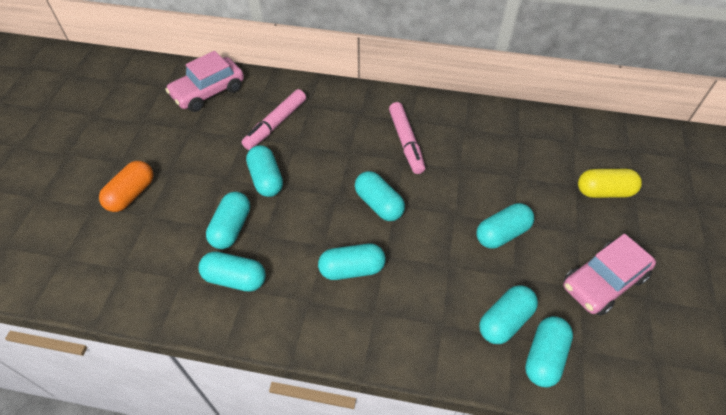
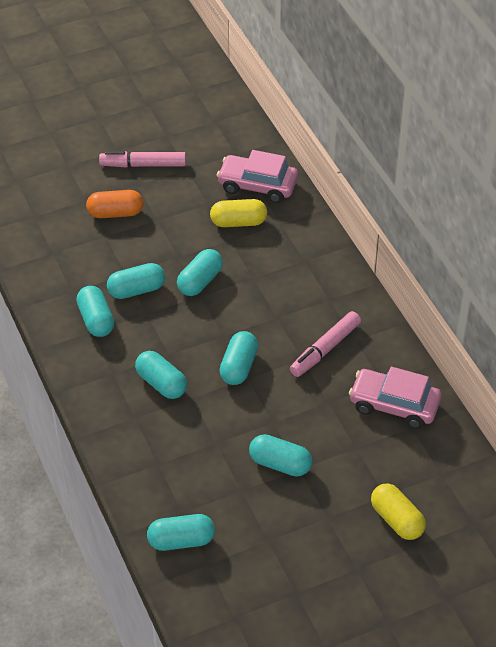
camera: 55 degrees right, 5 degrees down
pink marker [242,89,306,150] -> pink marker moved to [99,151,186,168]
turquoise capsule [479,285,538,344] -> none
pink car [563,234,656,316] -> pink car moved to [349,367,442,429]
none -> yellow capsule [210,199,267,227]

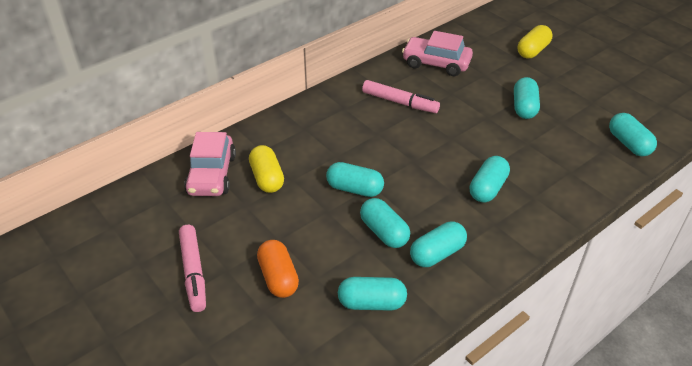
camera: 105 degrees left, 5 degrees down
turquoise capsule [219,331,258,385] -> turquoise capsule moved to [338,277,407,311]
pink car [349,367,442,429] -> pink car turned 105 degrees clockwise [402,31,473,76]

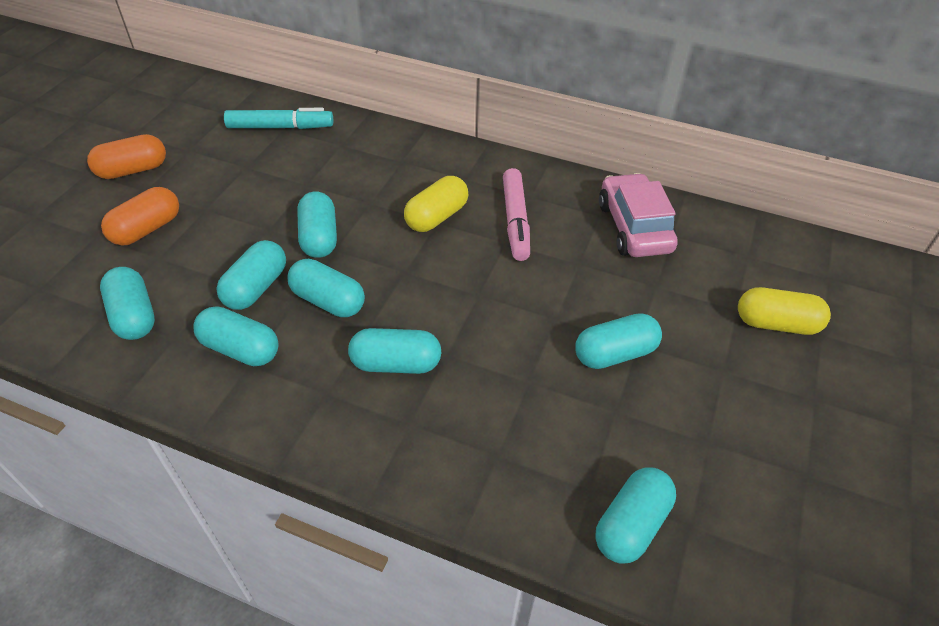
camera: 60 degrees right, 5 degrees up
pink marker [179,225,206,312] -> orange capsule [87,134,166,179]
pink car [184,132,236,196] -> turquoise marker [224,108,333,129]
yellow capsule [249,145,284,193] -> yellow capsule moved to [404,176,468,232]
none -> turquoise capsule [287,259,365,317]

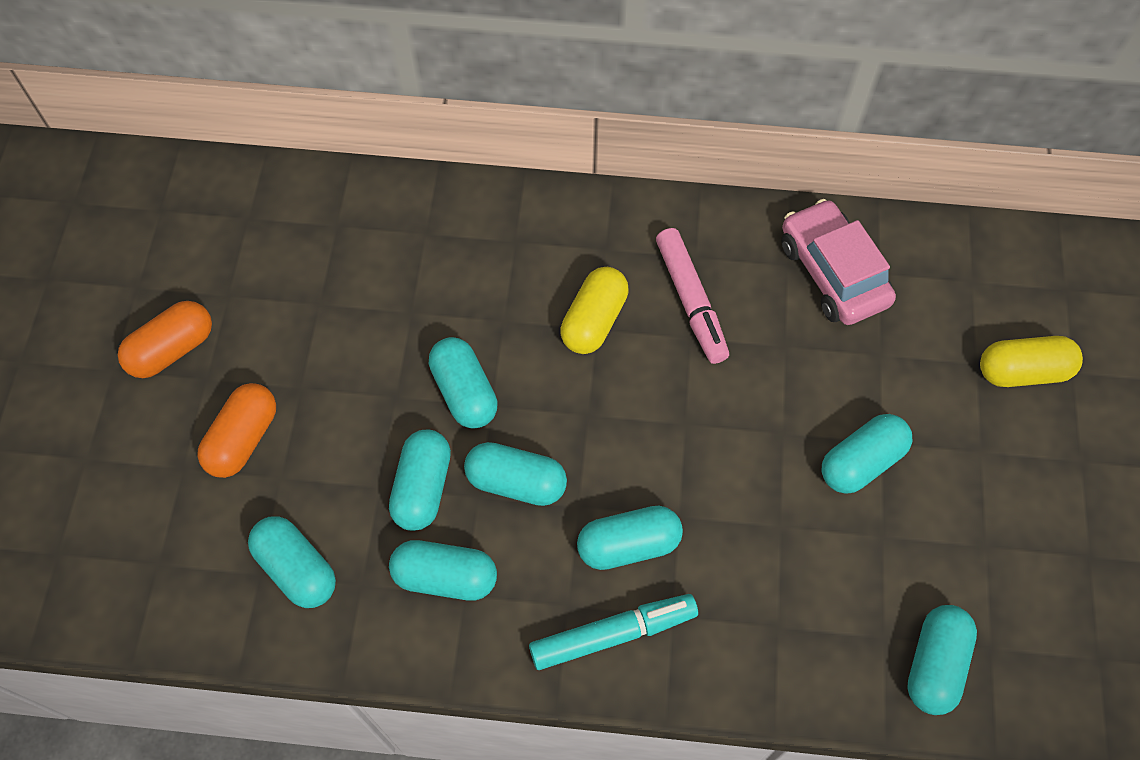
camera: 15 degrees left, 15 degrees up
turquoise marker [224,108,333,129] -> turquoise marker moved to [529,594,698,670]

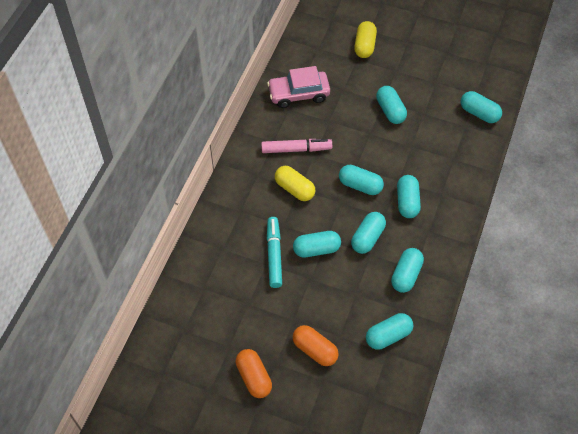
camera: 75 degrees left, 5 degrees down
turquoise capsule [389,429,451,531] -> turquoise capsule moved to [339,165,384,195]
turquoise marker [529,594,698,670] -> turquoise marker moved to [267,217,282,288]

